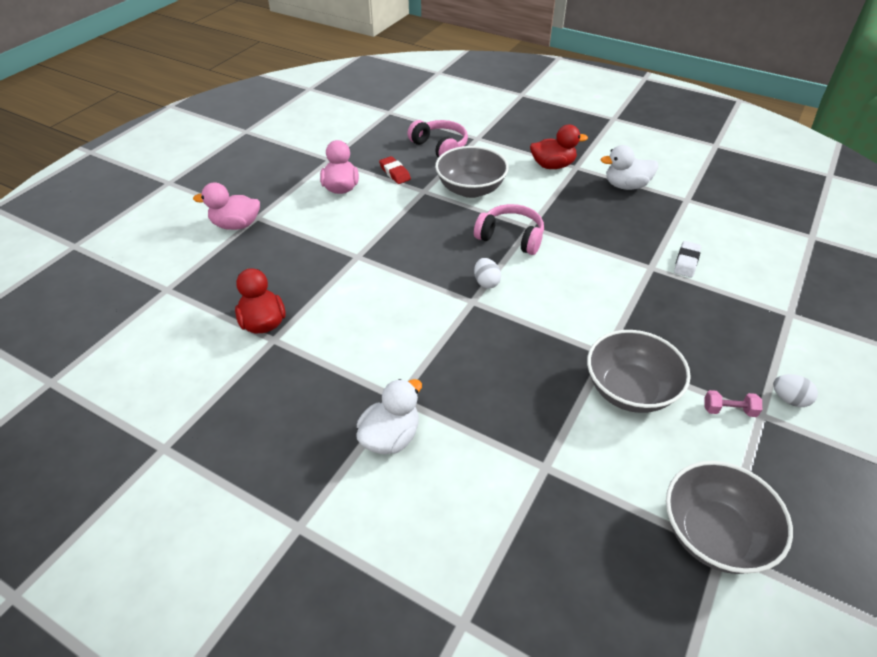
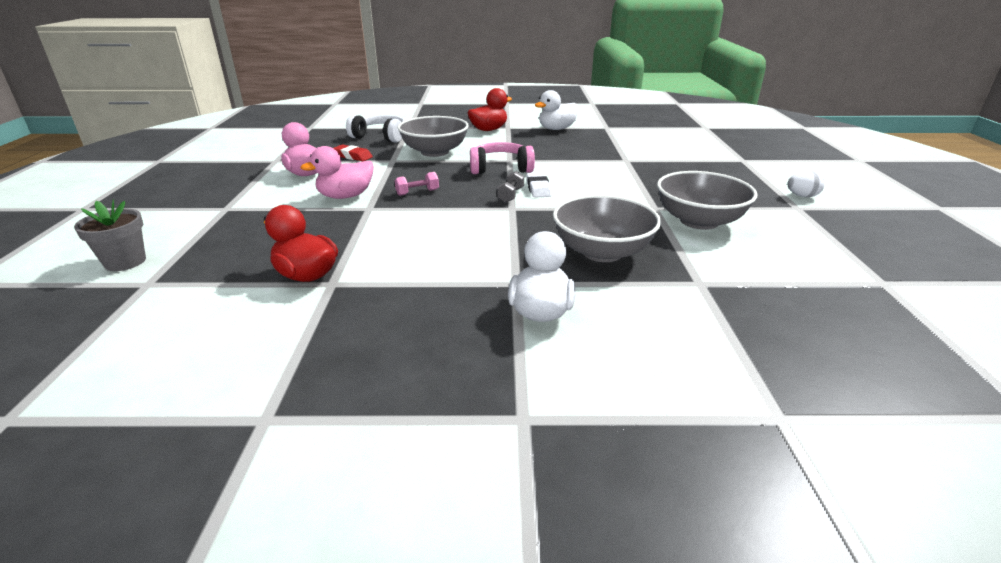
camera: 30 degrees left, 15 degrees down
pink duck [193,182,260,230] -> pink duck moved to [300,146,374,199]
pink headphones [407,120,468,158] -> white headphones [346,115,405,143]
white egg [474,258,501,288] -> grey dumbbell [497,171,524,203]
grey bowl [666,461,793,574] -> grey bowl moved to [553,195,661,262]
white eraser [674,241,701,277] -> white eraser moved to [526,172,552,197]
pink dumbbell [704,390,762,417] -> pink dumbbell moved to [395,172,439,196]
none -> grey flower pot [74,200,146,271]

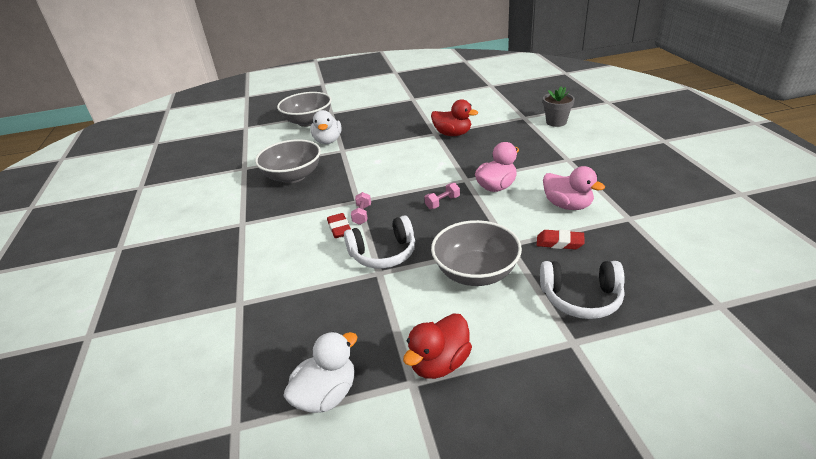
camera: 170 degrees right, 5 degrees up
pink headphones [470,142,535,174] -> white headphones [344,215,415,269]
grey dumbbell [497,171,524,203] -> pink dumbbell [351,192,371,225]
white eraser [526,172,552,197] -> red eraser [327,213,351,238]
grey bowl [657,171,758,230] -> grey bowl moved to [277,92,332,127]
white egg [788,171,825,197] -> none

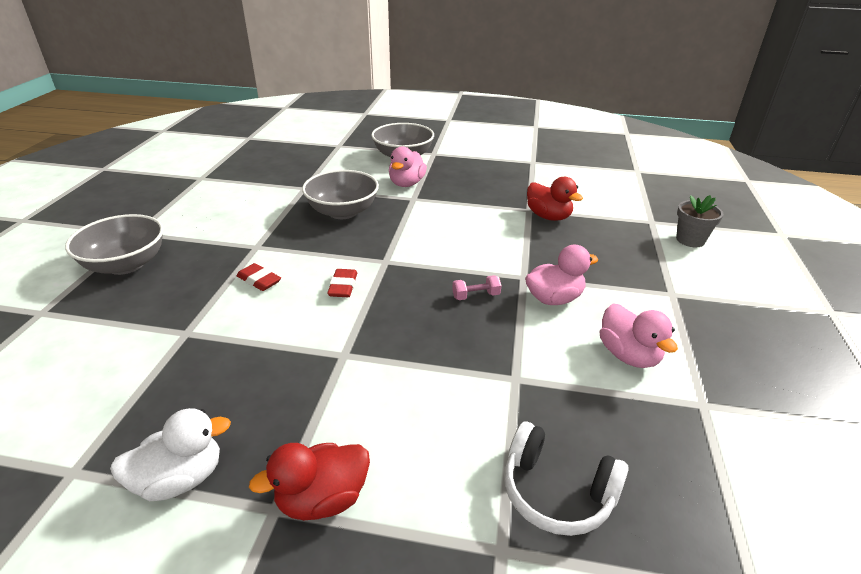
camera: 20 degrees right, 0 degrees up
white duck [311,110,342,144] -> pink duck [389,146,427,187]
white headphones [344,215,415,269] -> none
pink dumbbell [351,192,371,225] -> none
grey bowl [431,220,522,286] -> grey bowl moved to [65,214,164,275]
red eraser [537,230,585,249] -> red eraser moved to [237,263,281,291]

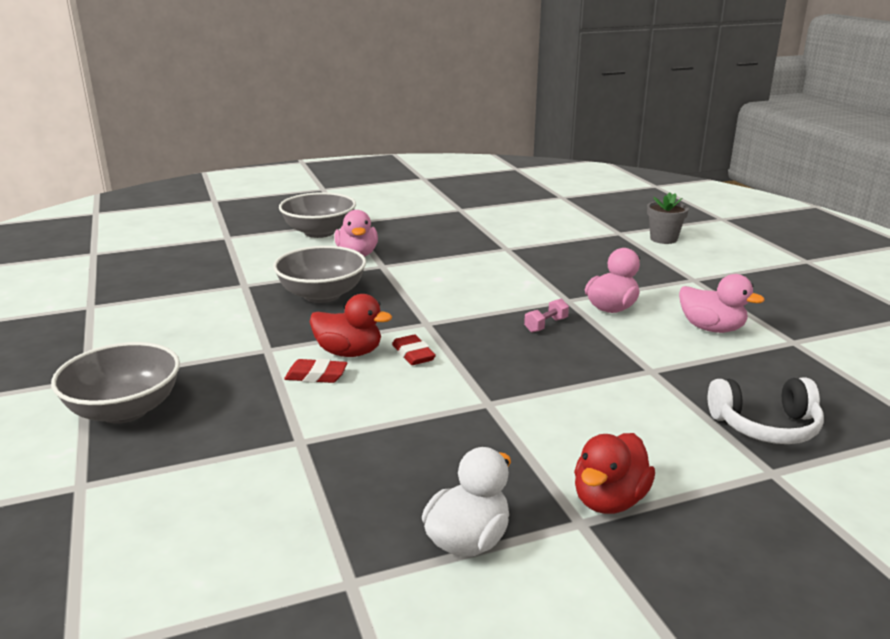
camera: 30 degrees left, 10 degrees down
red duck [527,177,583,221] -> red duck moved to [310,294,392,357]

